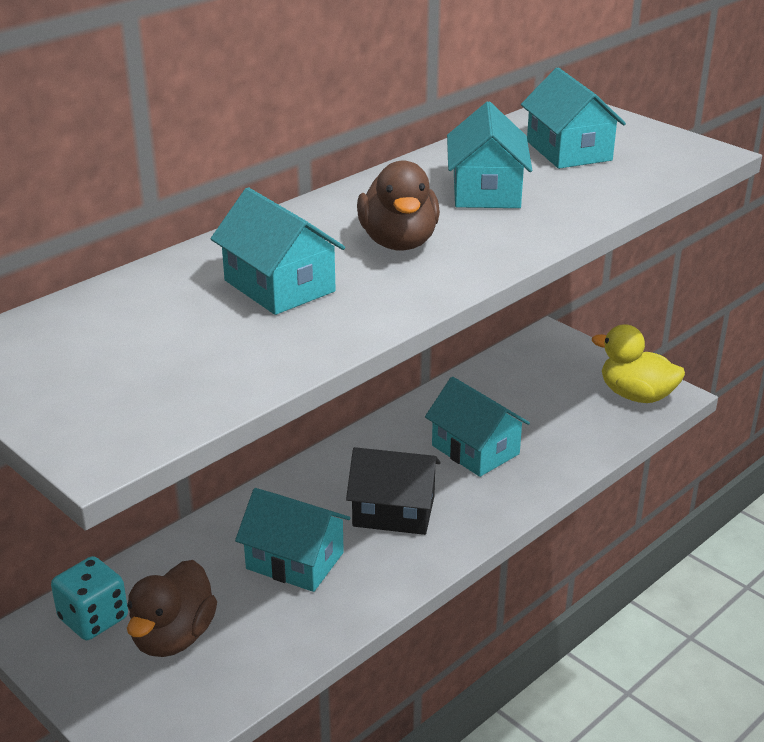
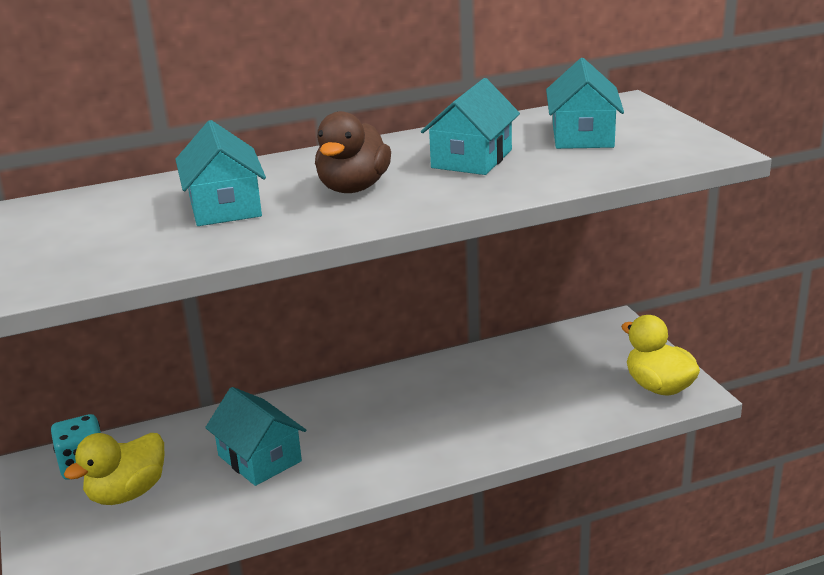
camera: 25 degrees right, 5 degrees down
brown duck [127,560,217,657] -> yellow duck [64,433,164,505]
black house [346,447,441,535] -> none
turquoise house [425,377,530,477] -> none

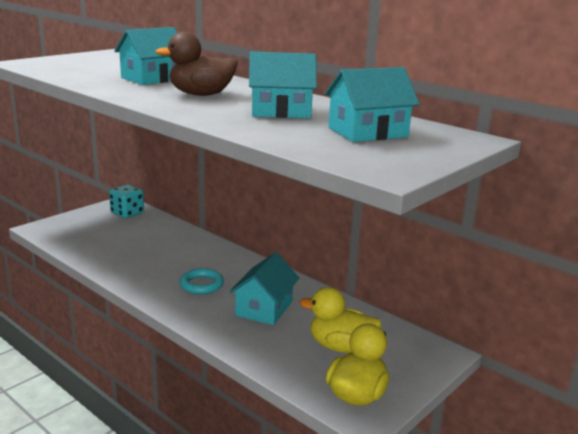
camera: 60 degrees right, 5 degrees down
yellow duck [64,433,164,505] -> yellow duck moved to [299,287,382,353]
turquoise house [205,387,306,486] -> turquoise house moved to [229,252,299,325]
none -> turquoise ring [180,268,224,294]

